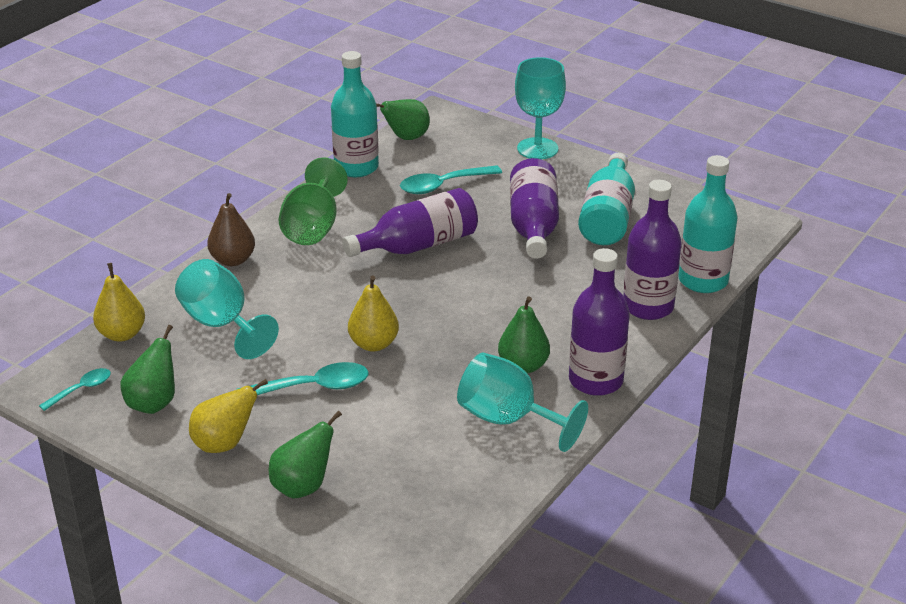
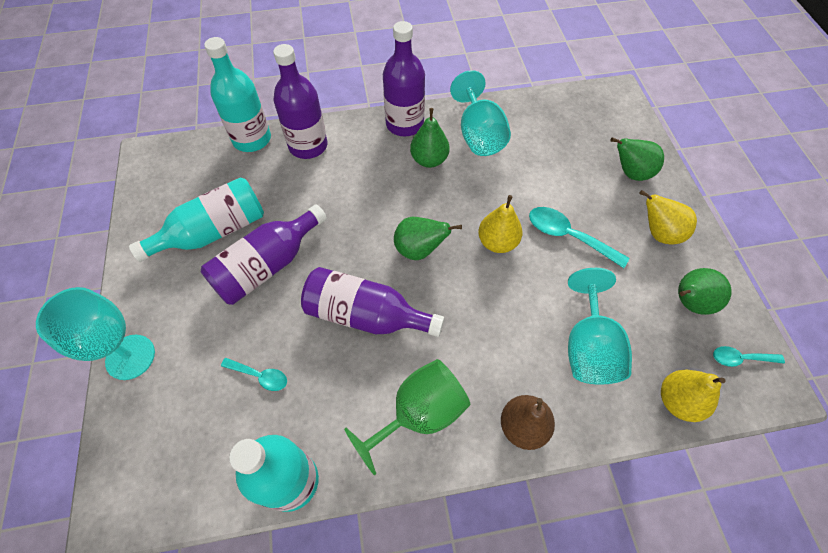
camera: 135 degrees left, 25 degrees up
green pear [376,99,430,140] -> green pear moved to [394,217,462,260]
turquoise spoon [400,165,502,194] -> turquoise spoon [221,358,287,391], size x0.59

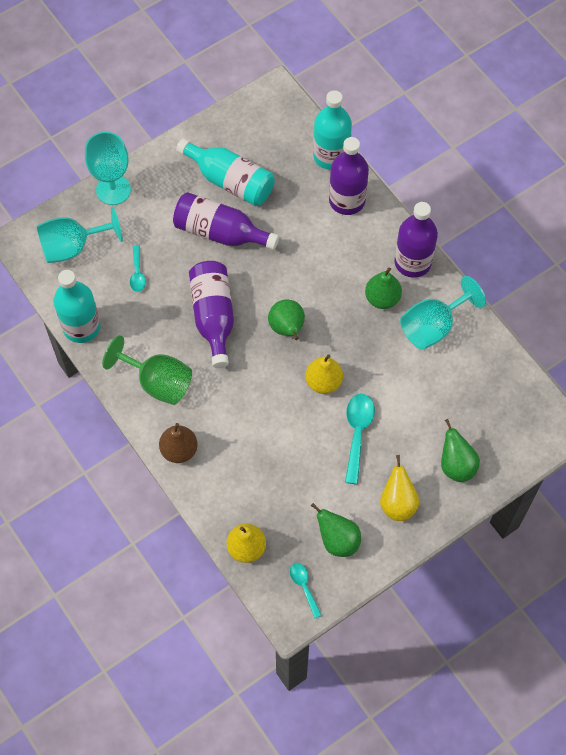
camera: 65 degrees right, 5 degrees up
turquoise goblet [568,268,632,384] -> turquoise goblet moved to [37,207,123,263]

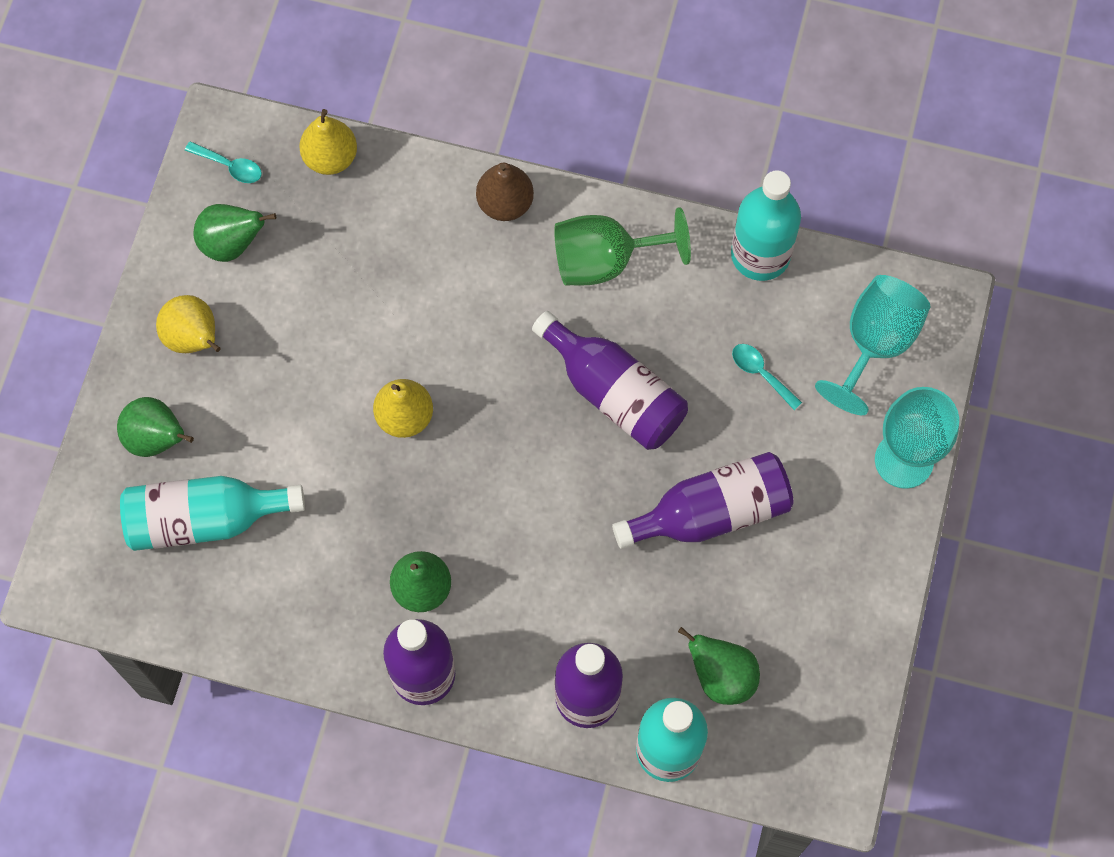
camera: 140 degrees right, 5 degrees up
turquoise bottle [176,138,275,206] -> turquoise bottle moved to [120,476,305,551]
green pear [268,299,305,340] -> green pear moved to [678,627,760,705]
turquoise spoon [345,394,375,484] -> none
turquoise goblet [400,276,486,350] -> none

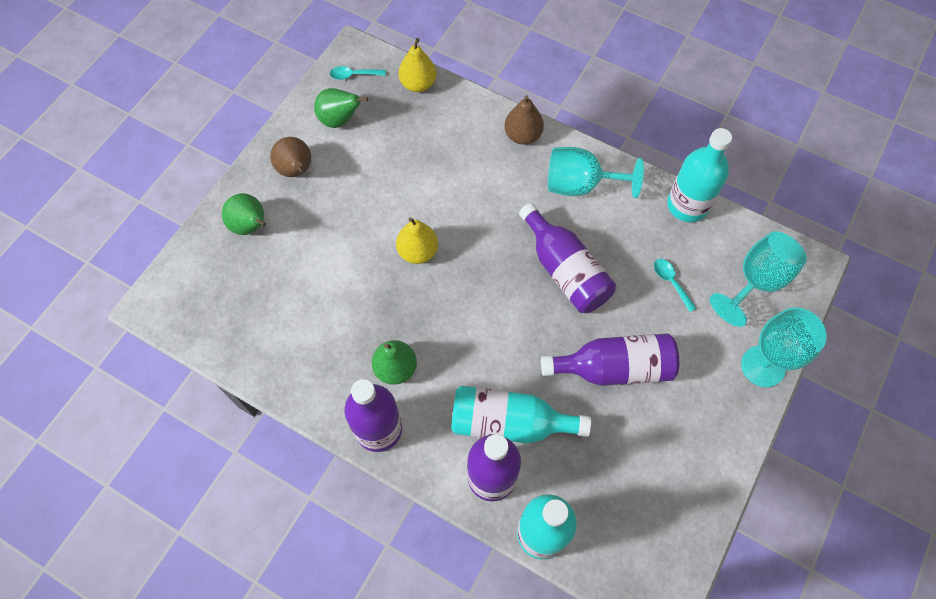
camera: 15 degrees right, 5 degrees down
turquoise bottle [120,476,305,551] -> turquoise bottle moved to [451,386,591,444]
yellow pear [156,295,221,353] -> brown pear [270,137,311,177]
turquoise spoon [185,141,262,183] -> turquoise spoon turned 135 degrees clockwise [330,66,385,80]
green goblet [554,207,691,285] -> turquoise goblet [548,147,644,198]
green pear [678,627,760,705] -> none

